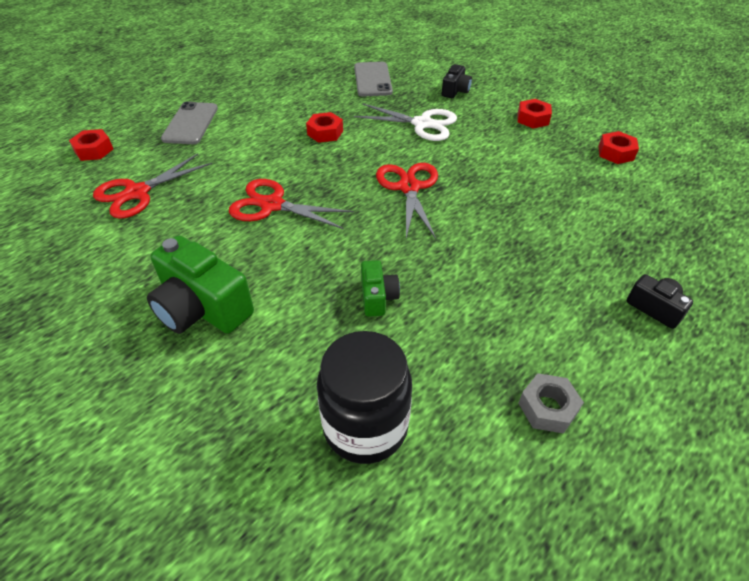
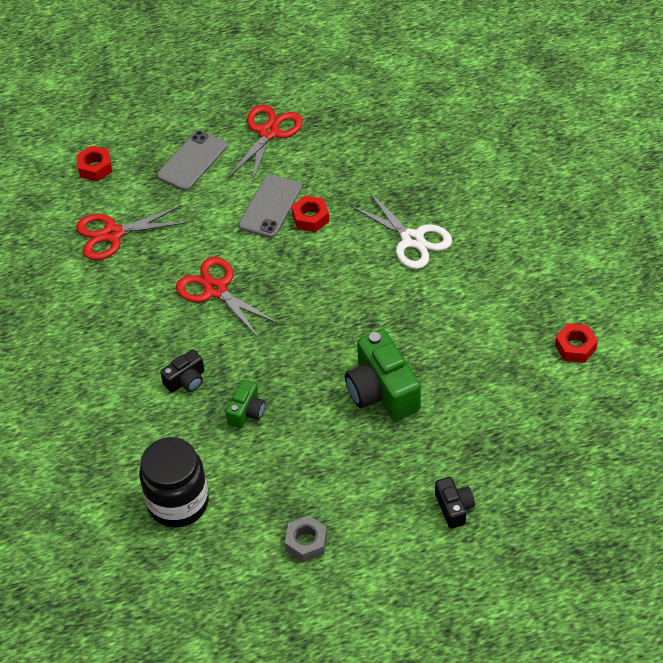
camera: 30 degrees right, 5 degrees up
green camera [147,235,254,334] -> green camera moved to [345,329,421,421]
grey phone [354,62,393,97] -> grey phone moved to [239,174,302,238]
red scissors [376,163,438,239] -> red scissors moved to [229,105,303,183]
black camera [442,64,472,98] -> black camera moved to [160,349,204,393]
red nut [518,99,552,129] -> none

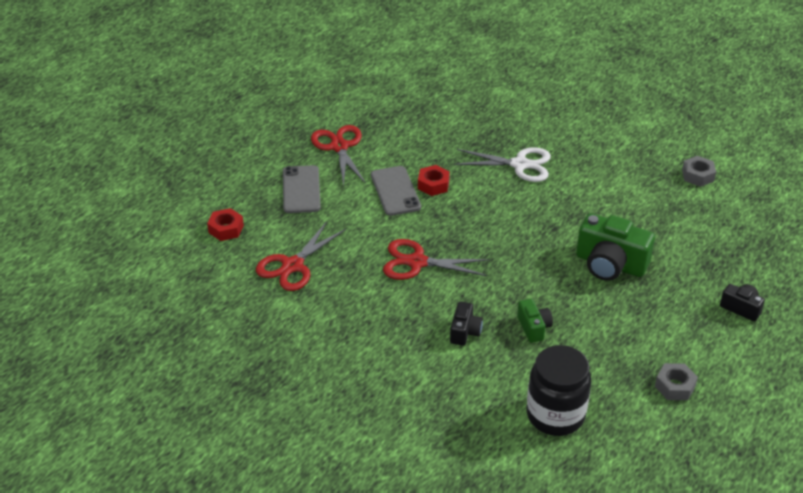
camera: 40 degrees left, 10 degrees down
red nut [555,323,598,363] -> grey nut [682,156,716,187]

